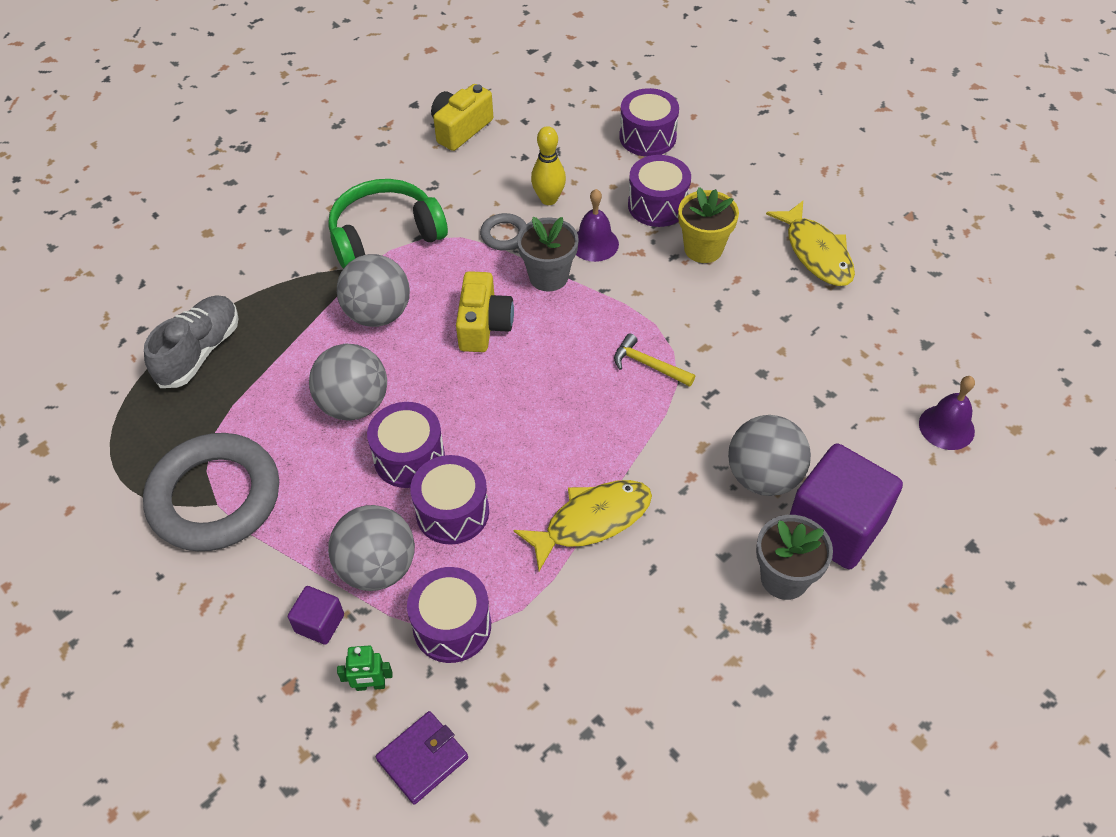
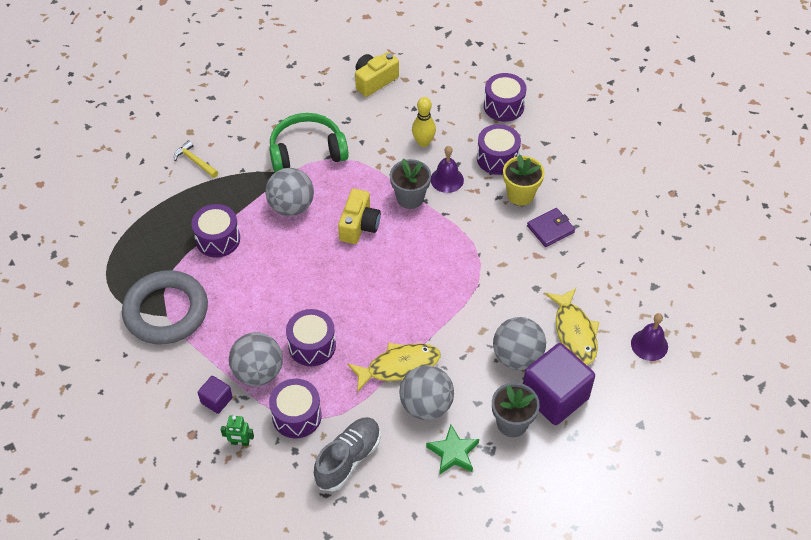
camera: 10 degrees right, 0 degrees up
grey shoe [144,296,239,388] -> grey shoe moved to [314,417,381,491]
grey ball [309,343,387,420] -> grey ball moved to [400,365,454,420]
purple drum [367,402,445,488] -> purple drum moved to [191,204,240,258]
purple wallet [376,711,468,805] -> purple wallet moved to [527,208,575,247]
grey ring [480,213,526,250] -> none
yellow hammer [614,333,695,387] -> yellow hammer moved to [174,140,218,178]
yellow fish [766,201,855,286] -> yellow fish moved to [545,288,600,365]
none -> green star [426,425,479,475]

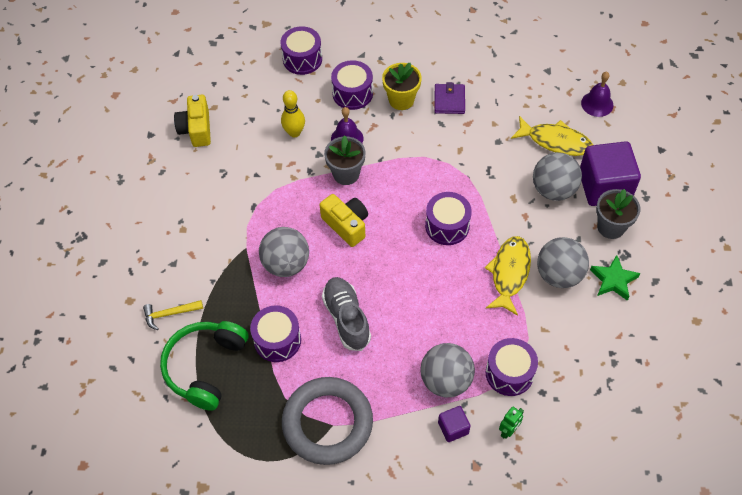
camera: 55 degrees left, 5 degrees up
green headphones [269,113,349,172] -> green headphones moved to [160,321,248,411]
purple drum [286,309,336,366] -> purple drum moved to [425,192,472,245]
grey shoe [314,417,381,491] -> grey shoe moved to [322,277,371,351]

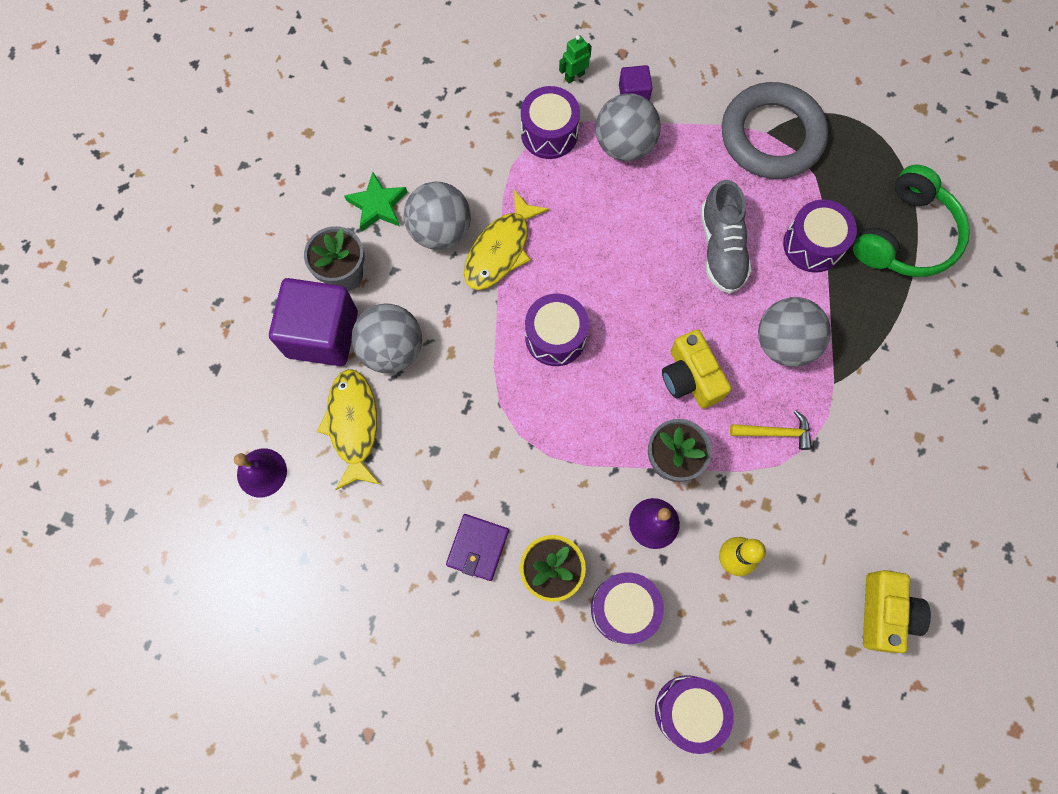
camera: 165 degrees left, 15 degrees up
yellow hammer [143,300,203,330] -> yellow hammer moved to [730,411,812,450]
yellow fish [511,116,593,156] -> yellow fish turned 45 degrees clockwise [317,369,380,490]

